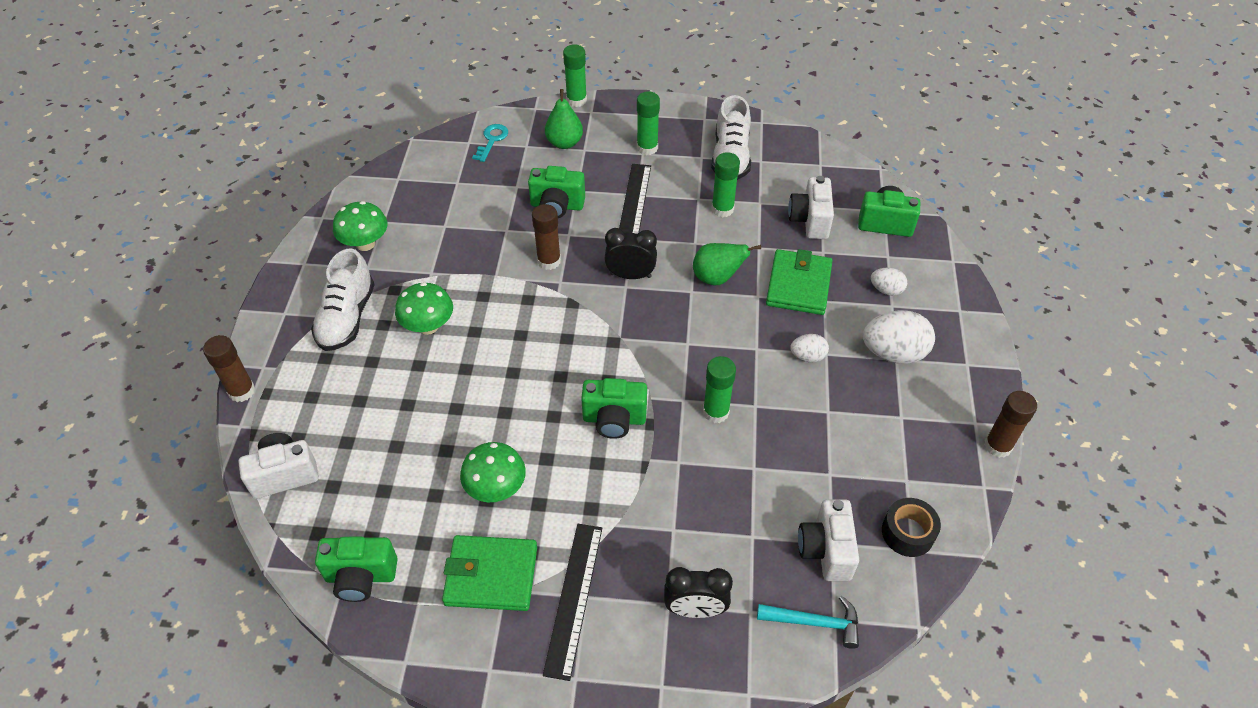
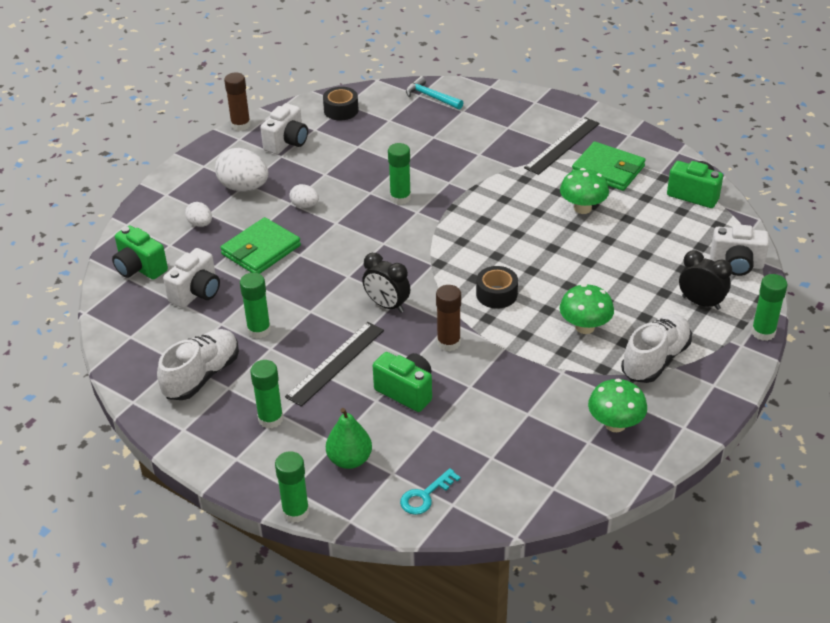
camera: 150 degrees left, 10 degrees down
brown glue stick [203,335,255,402] -> green glue stick [751,274,787,341]
green camera [581,378,647,439] -> none
black clock [664,567,733,618] -> black clock moved to [679,250,732,310]
green pear [693,243,761,285] -> none
white camera [798,499,859,581] -> white camera moved to [260,103,308,154]
none -> black tape [476,266,518,309]

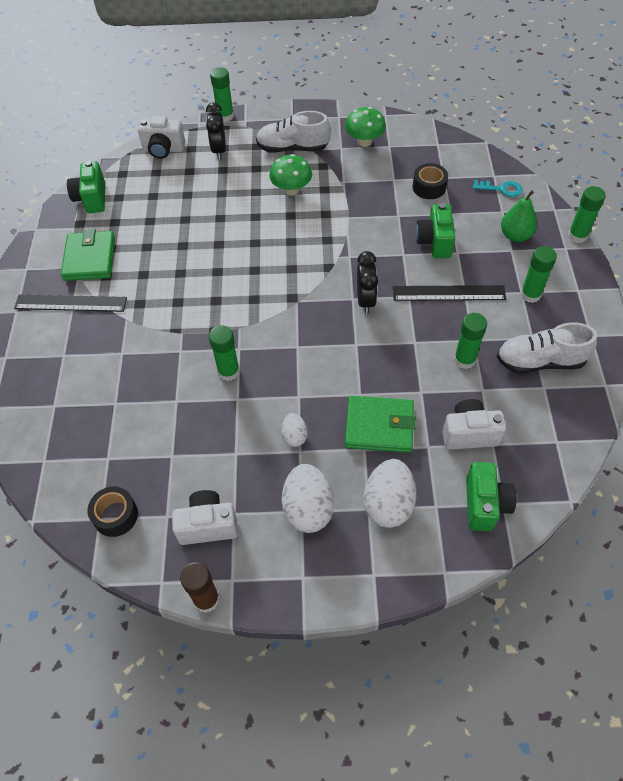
camera: 125 degrees left, 15 degrees up
white egg [185,202,212,227] -> white egg [364,459,417,528], size x1.85
turquoise hammer [406,76,463,109] -> none
brown glue stick [436,285,461,351] -> none
black tape [476,266,518,309] -> black tape moved to [412,163,448,199]
green mushroom [560,168,609,214] -> none
white camera [710,224,769,276] -> white camera turned 120 degrees clockwise [138,116,185,159]

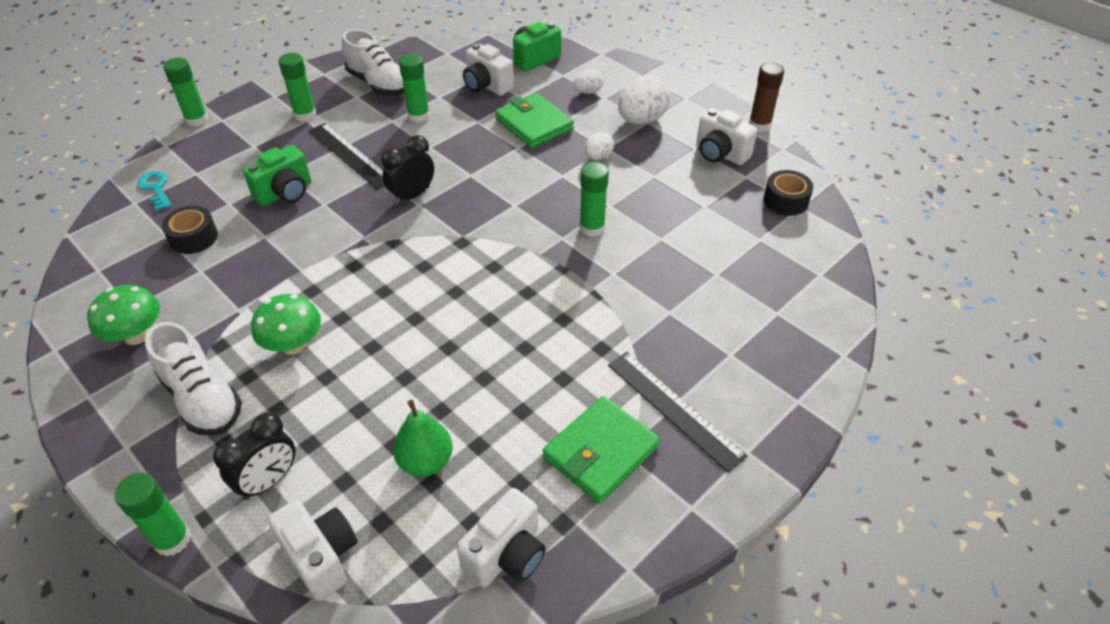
camera: 135 degrees left, 10 degrees down
green camera [67,161,105,213] -> white camera [457,488,546,588]
white egg [364,459,417,528] -> white egg [574,69,604,94], size x0.54
green pear [501,190,537,242] -> green pear moved to [393,400,453,476]

